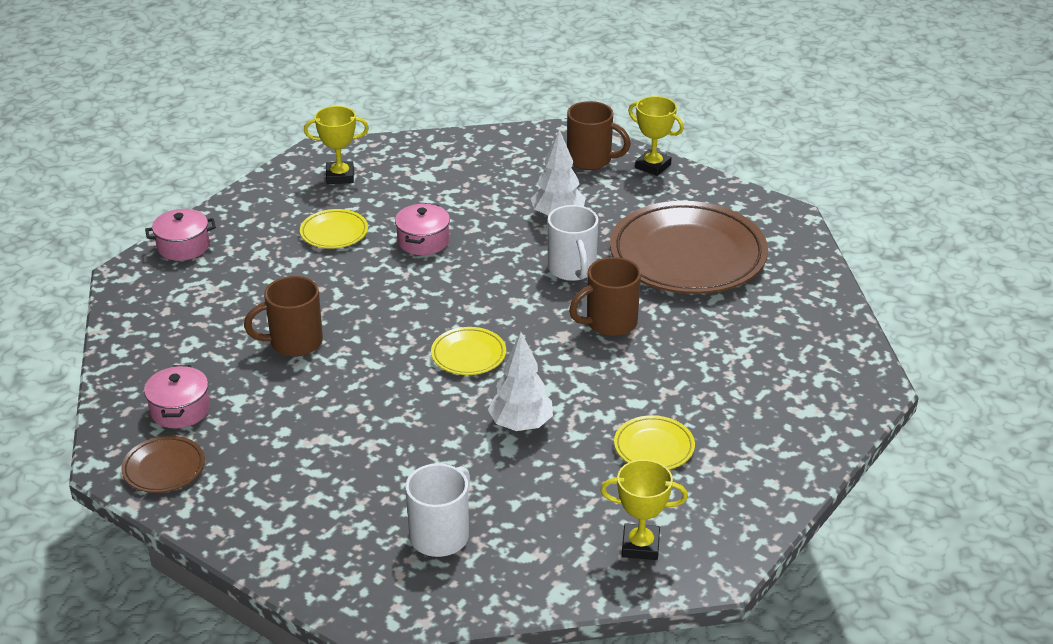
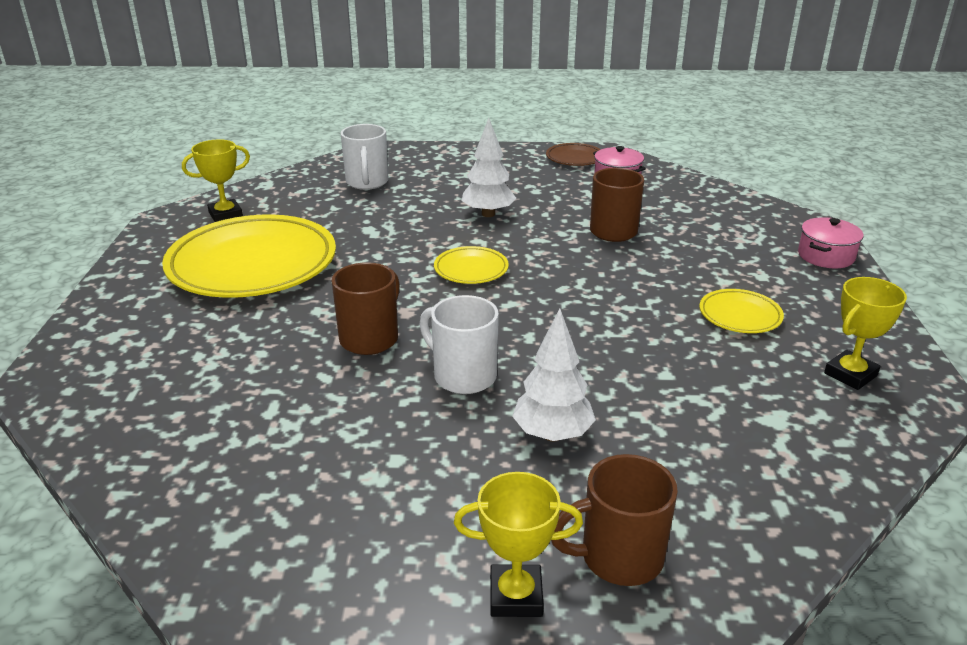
camera: 145 degrees right, 5 degrees down
pink pot [395,203,450,255] -> none
white tree [488,332,553,431] -> white tree moved to [462,118,516,217]
brown plate [610,201,768,294] -> none
yellow plate [614,415,695,470] -> yellow plate [162,214,336,298], size x2.26

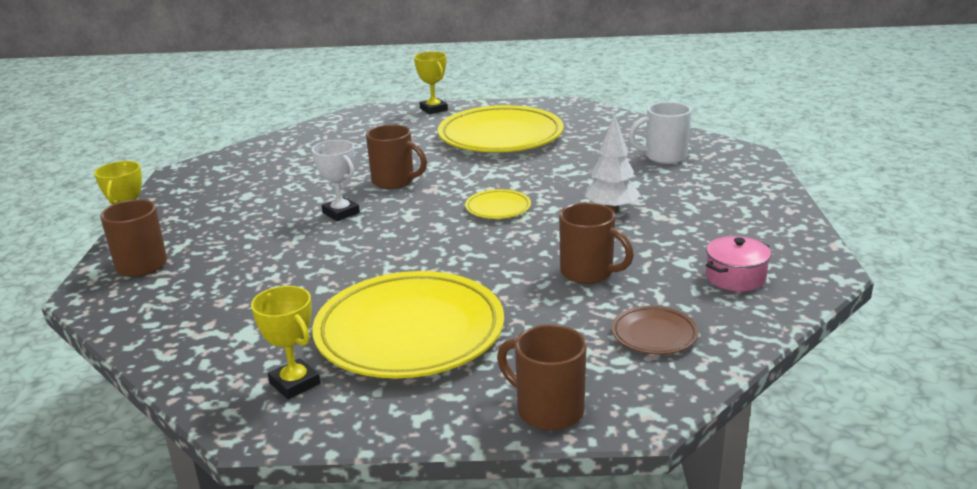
camera: 90 degrees right, 5 degrees down
yellow trophy [182,139,250,222] -> yellow trophy moved to [414,52,448,114]
white mug [419,295,499,394] -> white trophy [312,140,360,221]
white tree [512,308,596,442] -> none
brown plate [546,143,601,166] -> brown plate moved to [611,306,699,354]
yellow plate [699,289,784,333] -> yellow plate [312,271,504,378], size x2.26
pink pot [798,217,864,268] -> brown mug [497,324,586,431]

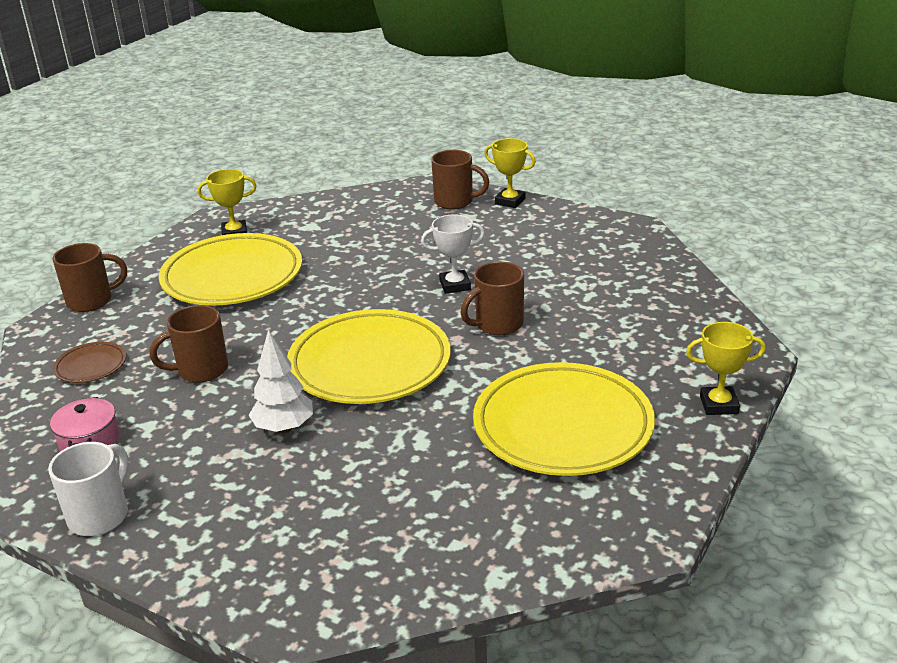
camera: 120 degrees right, 5 degrees up
yellow plate [465,189,531,219] -> yellow plate [287,309,451,404], size x2.26
white mug [628,102,691,164] -> white mug moved to [48,442,128,536]

